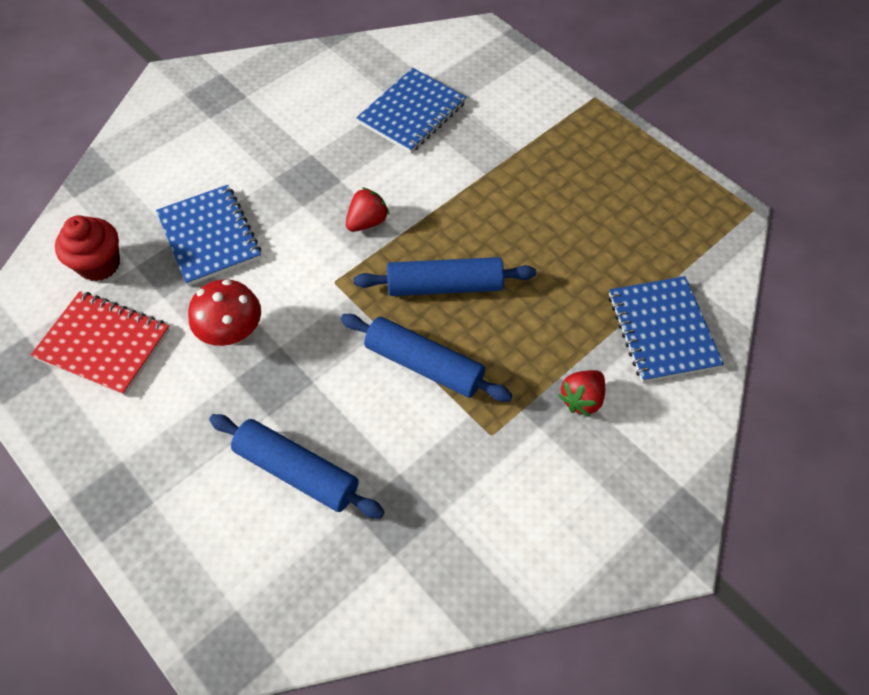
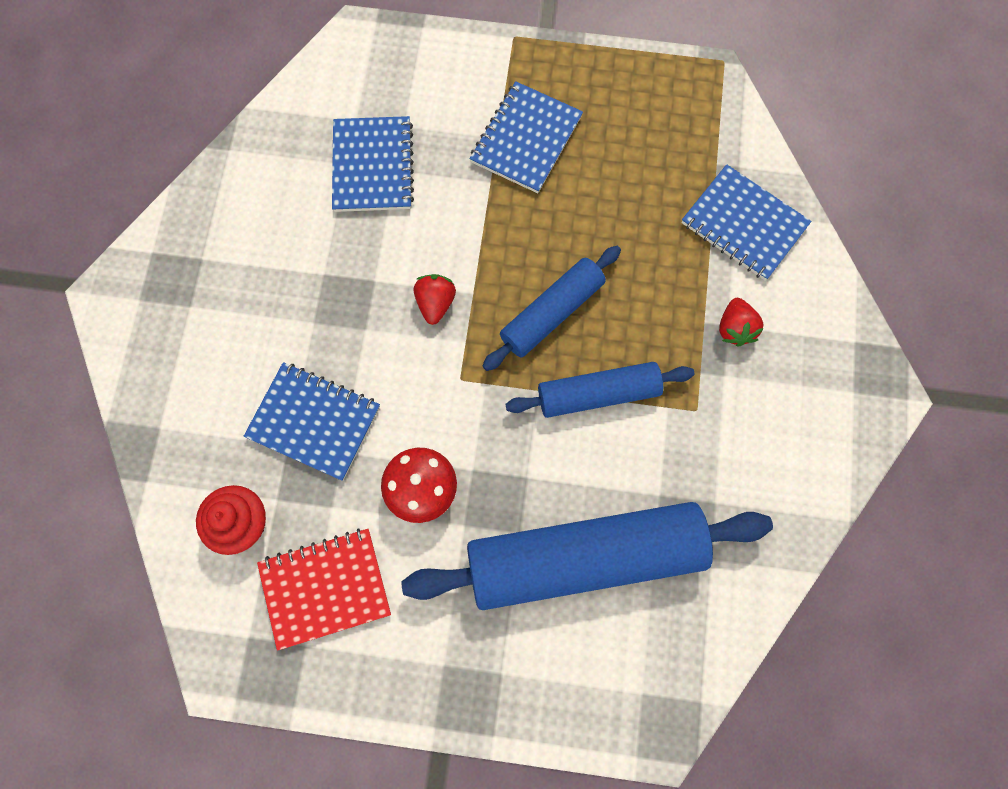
camera: 40 degrees left, 15 degrees up
blue rolling pin [209,414,385,519] -> blue rolling pin [401,502,773,610], size x1.82
none -> blue notebook [470,81,583,193]

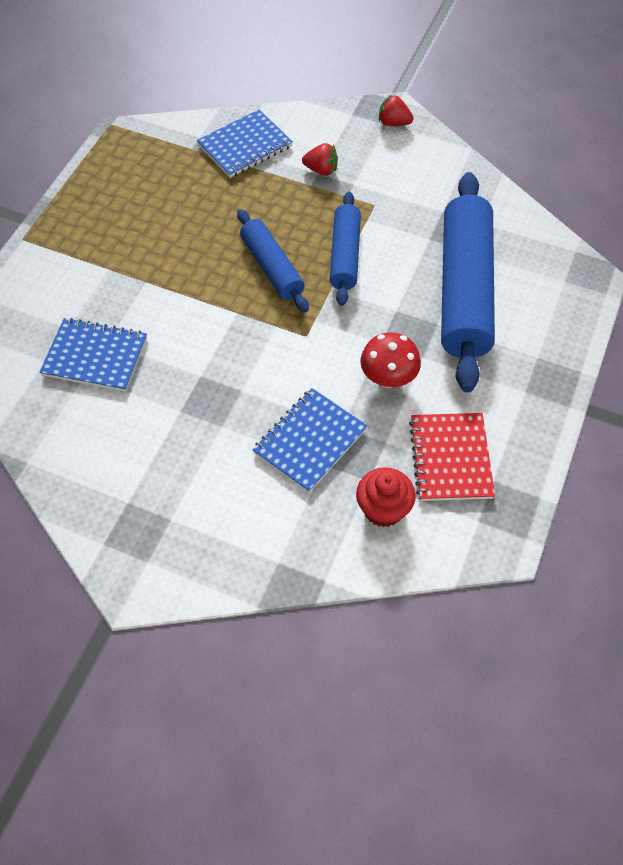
camera: 75 degrees left, 15 degrees down
red strawberry [414,274,456,325] -> red strawberry moved to [379,94,413,126]
blue notebook [470,81,583,193] -> none

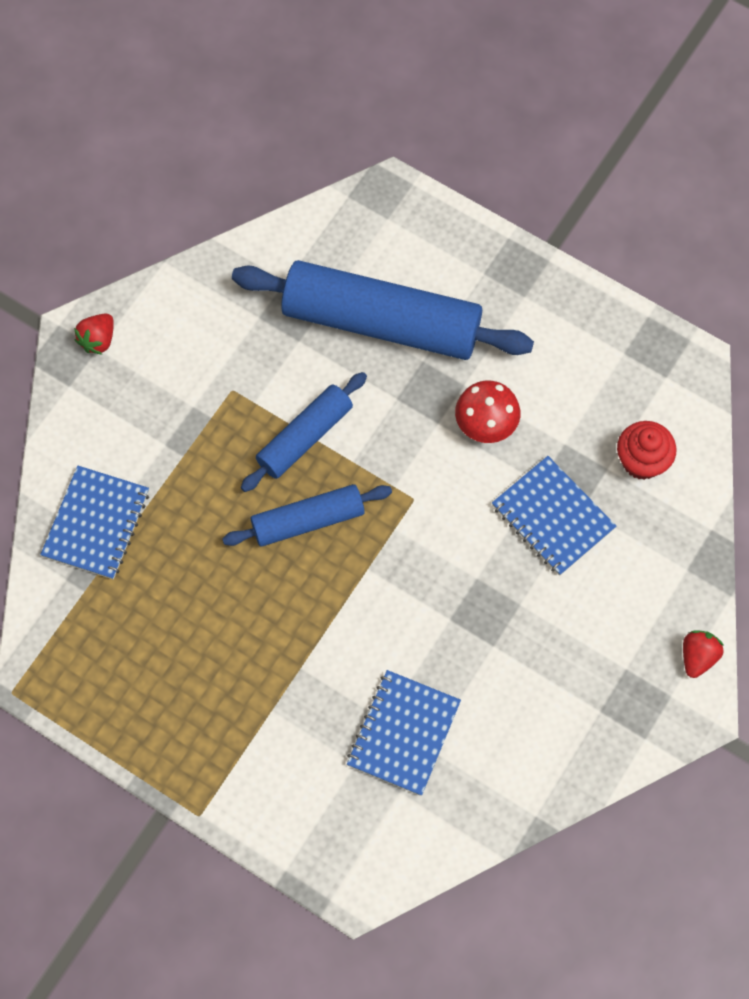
camera: 80 degrees left, 10 degrees up
blue notebook [197,109,293,178] -> blue notebook turned 45 degrees clockwise [40,466,149,579]
red strawberry [302,143,338,176] -> red strawberry moved to [683,630,724,678]
blue rolling pin [330,192,361,306] -> blue rolling pin turned 60 degrees counterclockwise [241,372,367,492]
red notebook [409,413,495,501] -> none

